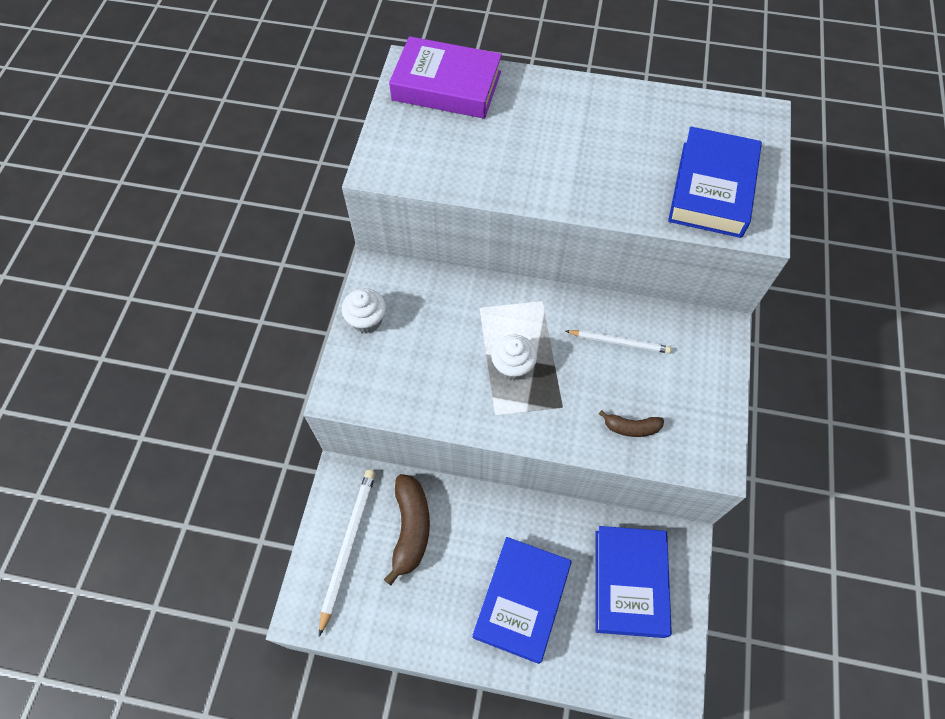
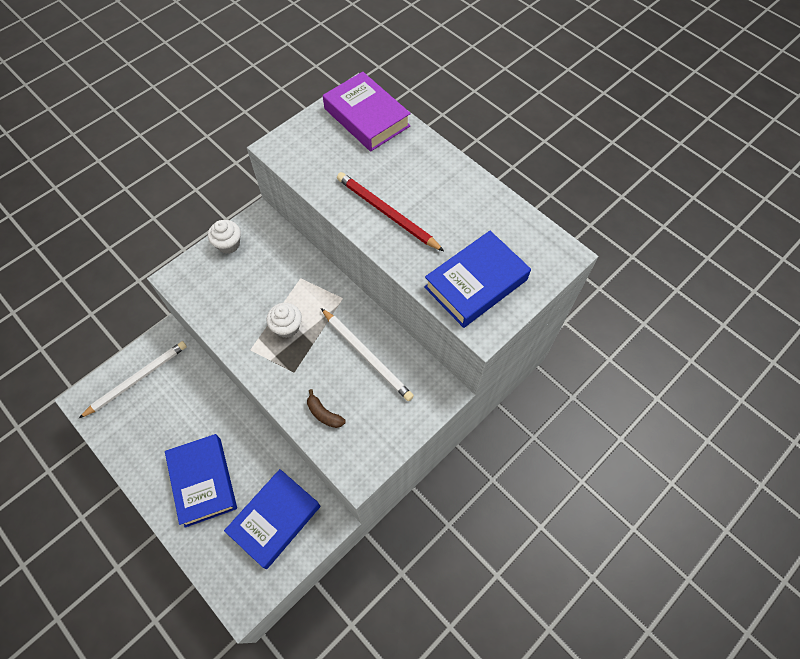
camera: 35 degrees right, 0 degrees up
brown banana [384,474,430,586] -> none
blue book [473,537,572,664] -> blue book turned 75 degrees counterclockwise [165,434,237,528]
white pencil [566,330,672,353] -> white pencil [321,308,414,401], size x1.60
none -> red pencil [337,172,444,251]

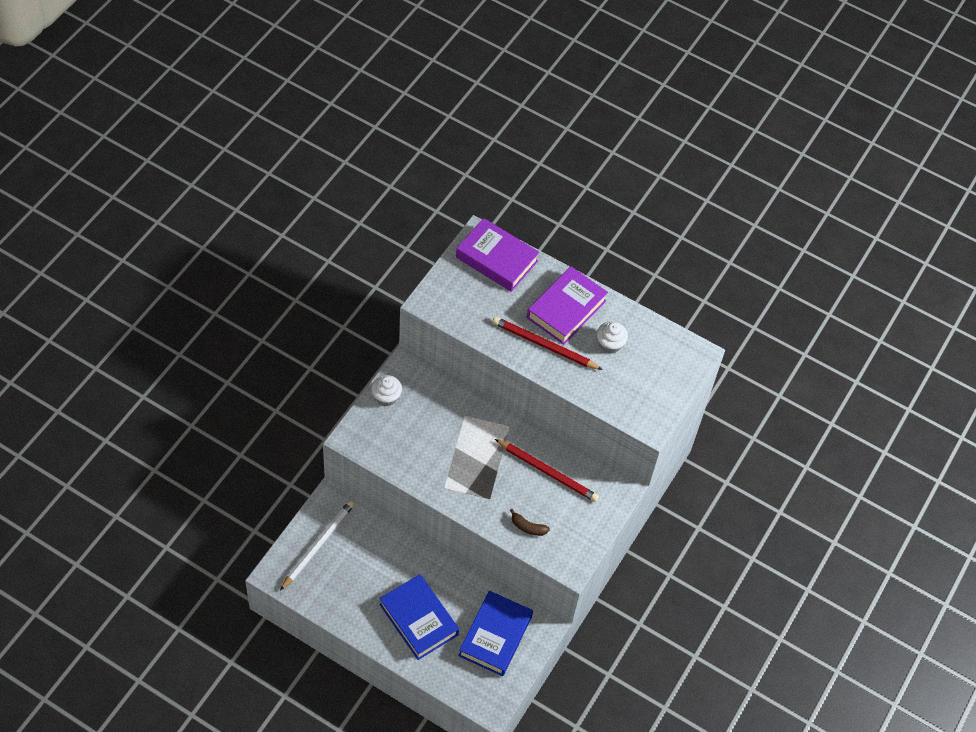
camera: 20 degrees left, 5 degrees down
white cupcake [267,303,302,338] -> white cupcake moved to [597,321,628,354]
white pencil [321,308,414,401] -> red pencil [495,439,599,502]
blue book [424,231,531,328] -> none
none -> purple book [527,266,608,345]

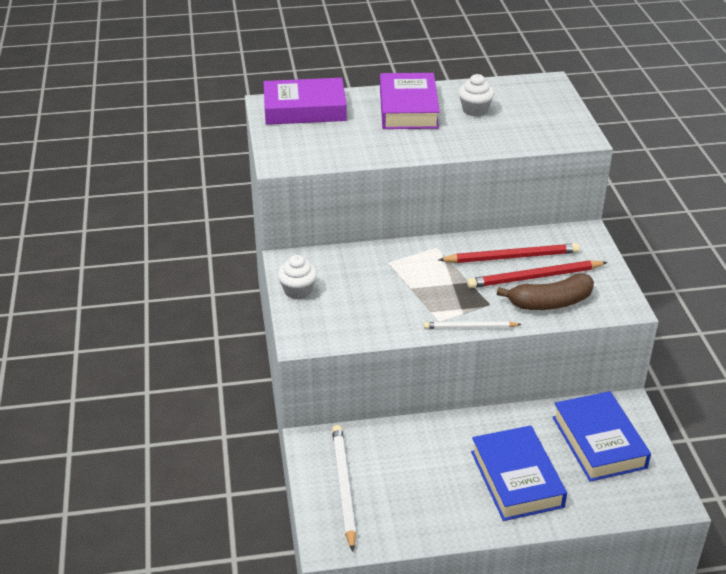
camera: 35 degrees left, 20 degrees down
blue book [380,574,459,660] -> blue book turned 60 degrees clockwise [471,425,567,521]
red pencil [492,317,602,370] -> red pencil moved to [467,260,608,288]
brown banana [510,509,550,536] -> brown banana [497,273,594,310], size x1.83
none -> white pencil [424,321,522,329]

